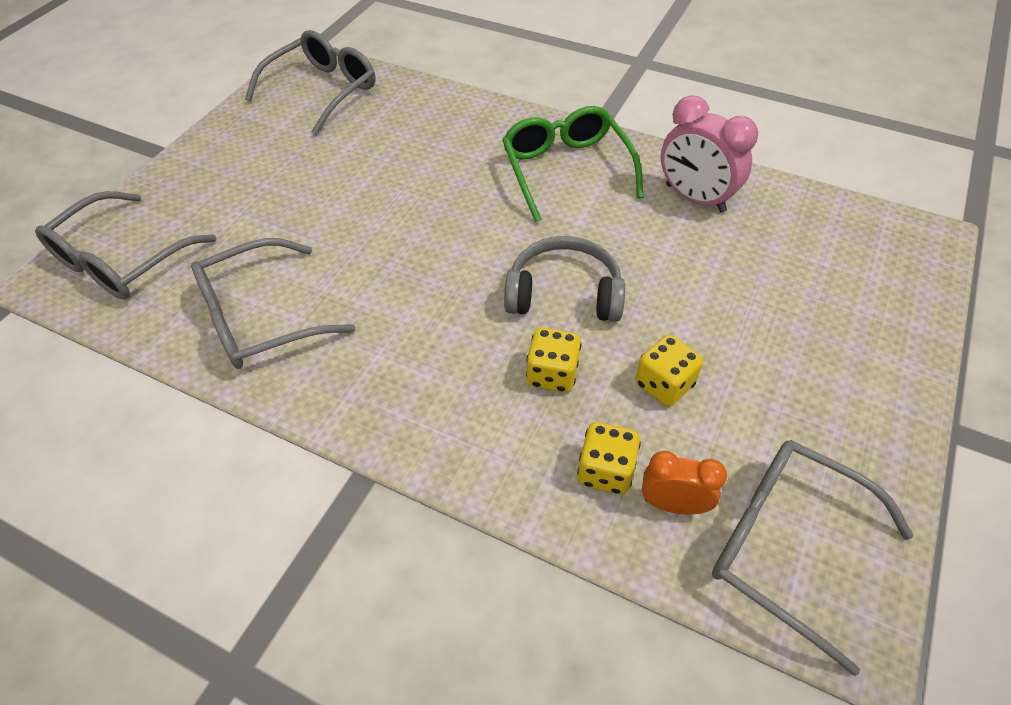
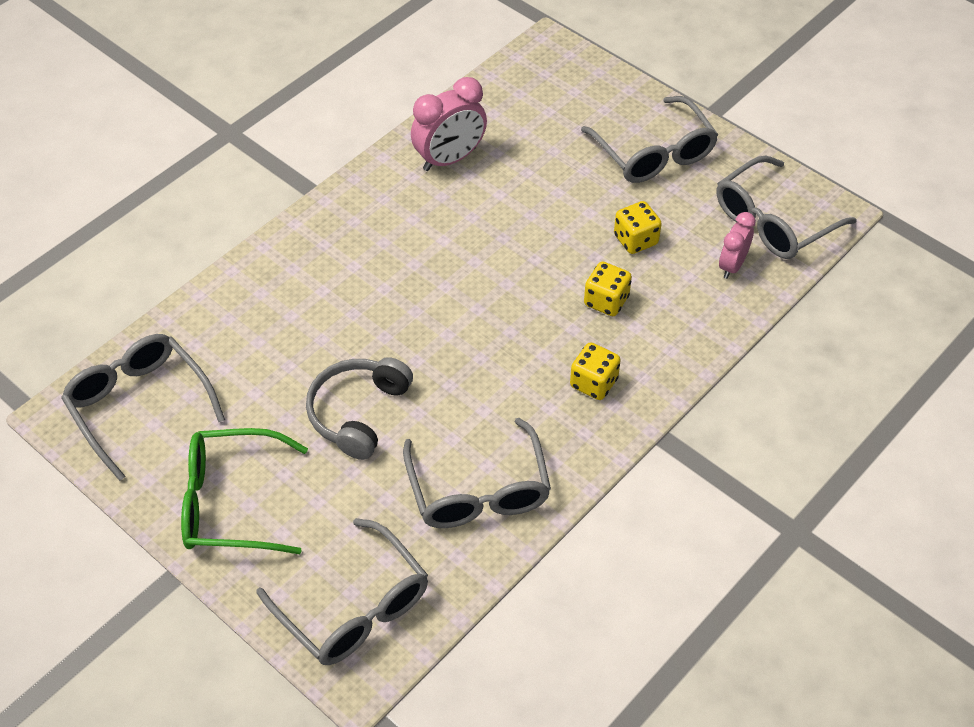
camera: 75 degrees left, 0 degrees up
green glasses [502,106,644,222] -> green glasses moved to [181,428,308,554]
grey headphones [504,236,625,322] -> grey headphones moved to [306,357,413,460]
yellow dice [577,422,641,494] -> yellow dice moved to [570,342,621,400]
orange clock [642,451,727,514] -> pink clock [719,212,756,279]
none -> grey glasses [581,96,718,183]

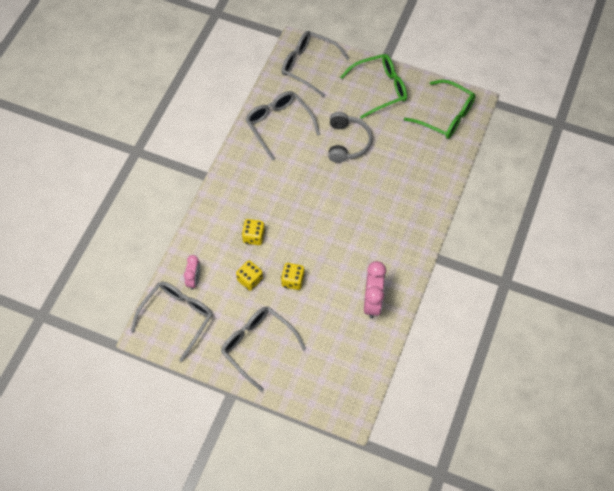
camera: 160 degrees right, 10 degrees up
grey glasses [61,334,225,481] -> green glasses [404,79,475,139]
pink clock [411,77,487,171] -> pink clock turned 150 degrees clockwise [364,261,386,318]
yellow dice [570,342,621,400] -> yellow dice moved to [281,263,305,290]

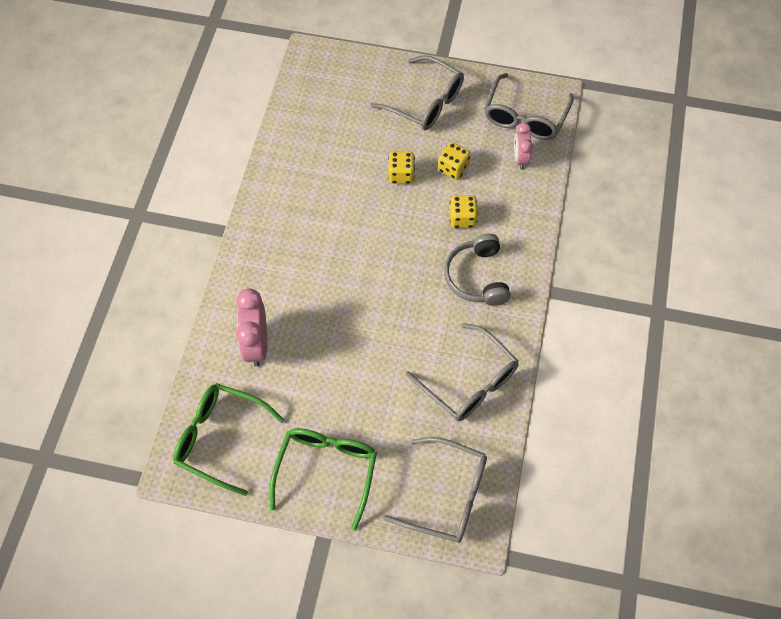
camera: 170 degrees right, 0 degrees up
grey headphones [328,112,372,163] -> grey headphones moved to [444,234,511,306]
green glasses [340,54,407,119] -> green glasses turned 135 degrees clockwise [270,428,377,531]
pink clock [364,261,386,318] -> pink clock moved to [236,289,267,367]

